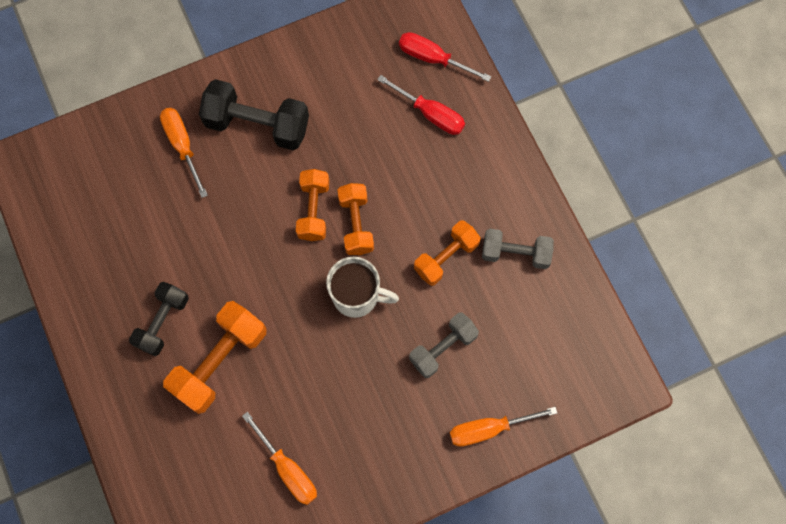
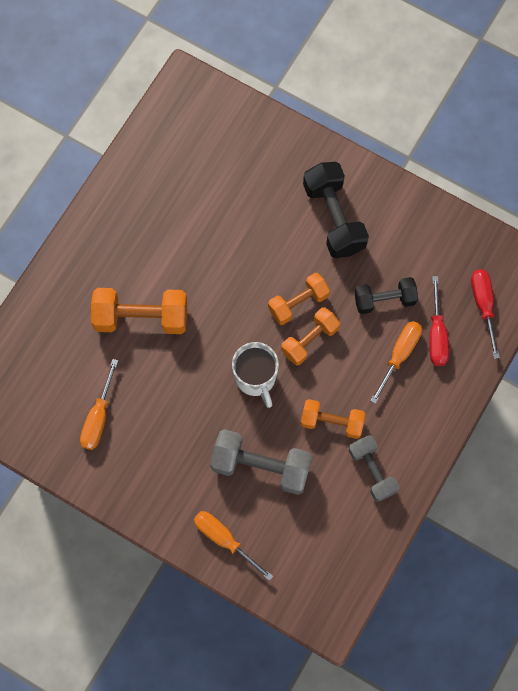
camera: 55 degrees right, 0 degrees up
black dumbbell [129,282,189,356] -> black dumbbell moved to [354,277,418,314]
orange screwdriver [160,108,208,198] -> orange screwdriver moved to [370,321,422,404]
grey dumbbell [409,312,479,378] -> grey dumbbell [210,429,312,495], size x1.54

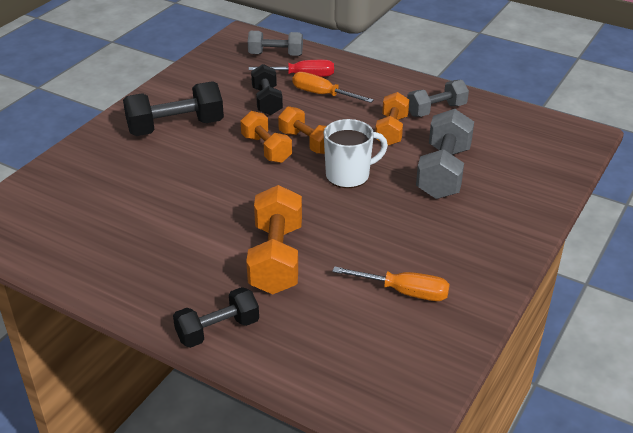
camera: 90 degrees left, 35 degrees down
orange screwdriver [194,511,273,581] -> none
red screwdriver [471,269,500,359] -> grey dumbbell [248,31,303,56]
none -> black dumbbell [173,287,259,348]

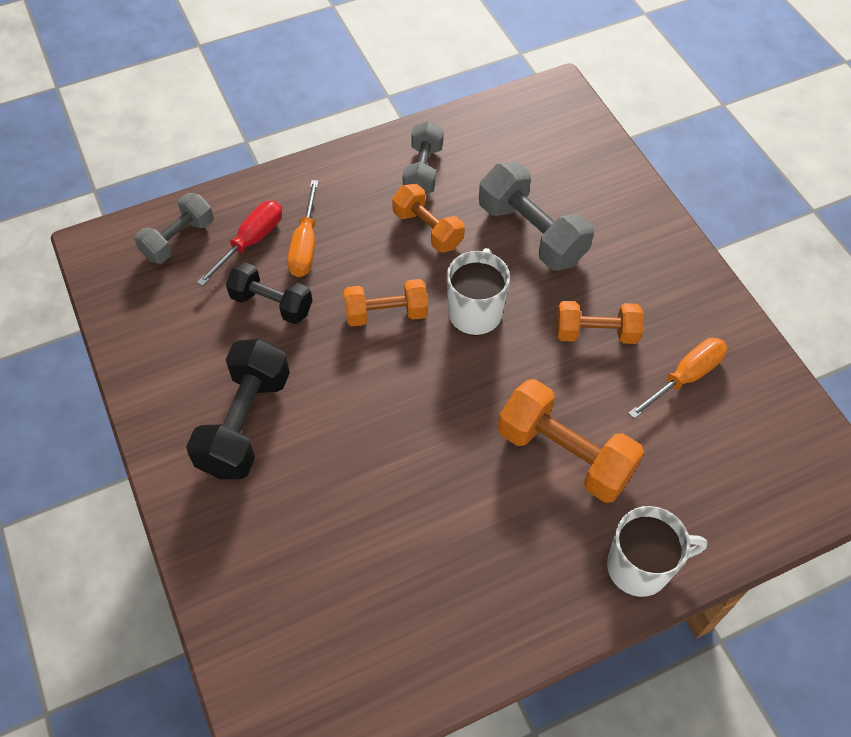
camera: 55 degrees left, 20 degrees up
black dumbbell [173,287,259,348] -> white mug [607,506,707,597]
orange dumbbell [241,111,292,163] -> orange dumbbell moved to [556,301,644,344]
orange screwdriver [293,72,374,103] -> orange screwdriver turned 60 degrees counterclockwise [287,180,319,277]

